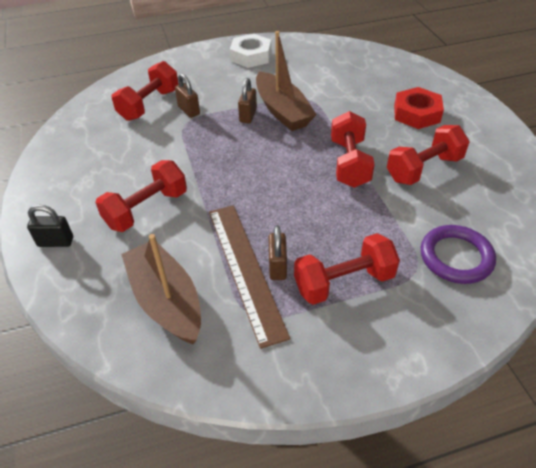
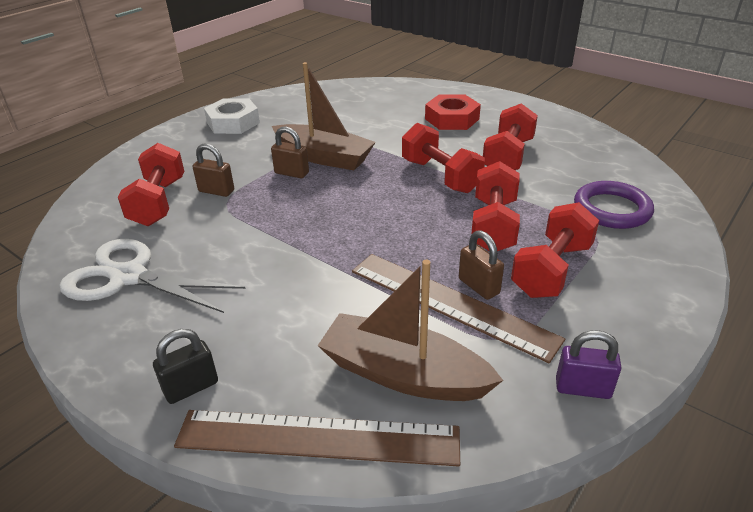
camera: 35 degrees left, 10 degrees down
red dumbbell [95,160,187,232] -> red dumbbell moved to [471,161,520,251]
brown padlock [238,78,257,123] -> brown padlock turned 45 degrees counterclockwise [271,127,309,178]
none -> white scissors [59,239,246,313]
none -> brown ruler [174,410,460,466]
none -> purple padlock [556,330,622,399]

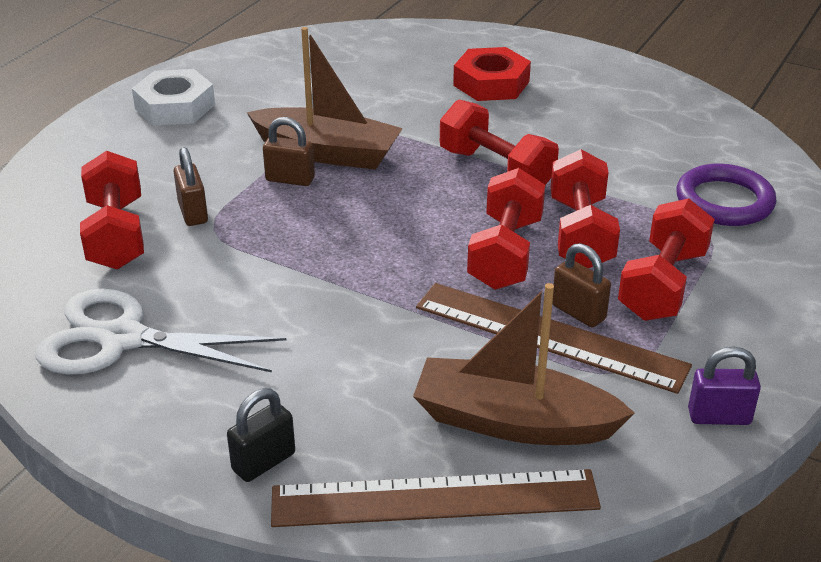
camera: 10 degrees left, 0 degrees up
brown padlock [193,143,234,197] -> brown padlock turned 60 degrees clockwise [173,147,208,226]
red dumbbell [483,103,538,170] -> red dumbbell moved to [467,168,545,290]

